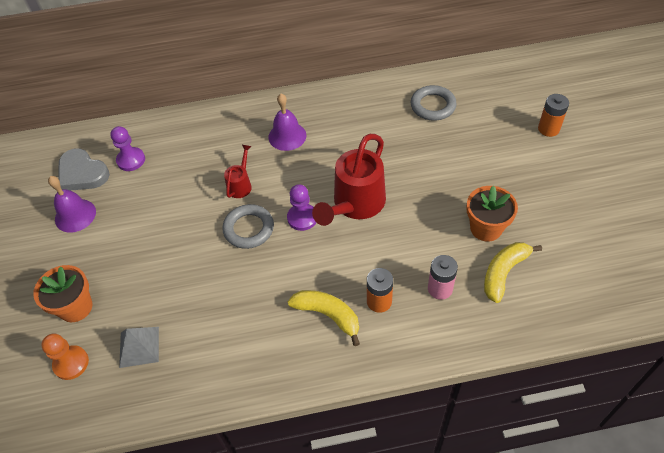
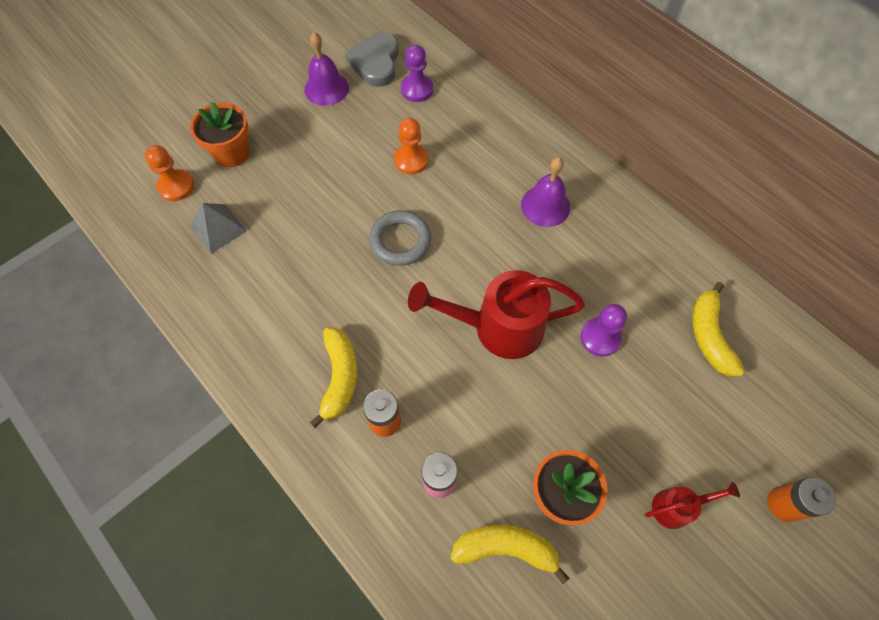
camera: 55 degrees right, 10 degrees up
red watering can [224,145,252,198] -> red watering can moved to [645,482,740,529]
purple pawn [287,184,316,231] -> purple pawn moved to [581,304,627,357]
grey ring [411,85,457,121] -> yellow banana [692,282,745,376]
none -> orange pawn [394,118,429,174]

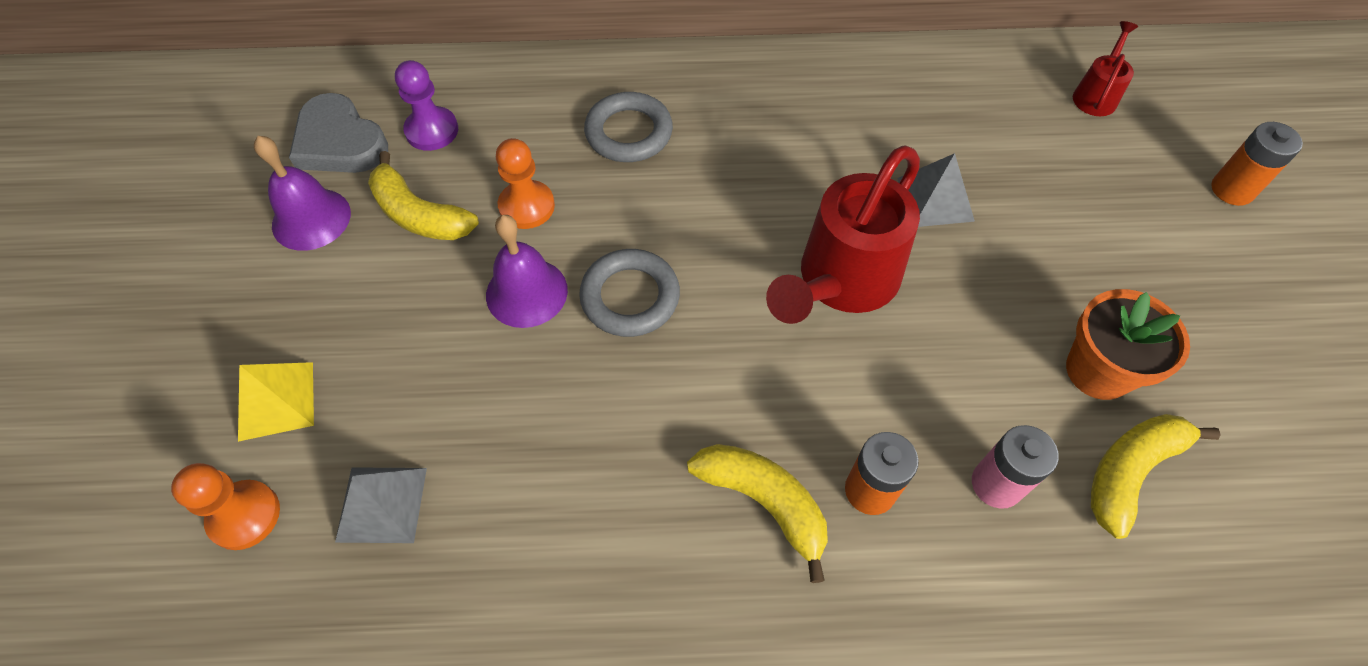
camera: 50 degrees left, 5 degrees down
orange flower pot [190,102,250,167] -> yellow pyramid [238,362,314,442]
purple bell [521,157,570,227] -> purple bell moved to [486,215,568,328]
purple pawn [581,304,627,357] -> grey pyramid [897,153,975,227]
red watering can [645,482,740,529] -> red watering can moved to [1073,21,1138,116]
yellow banana [692,282,745,376] -> yellow banana moved to [368,151,479,240]
none -> grey ring [584,92,673,162]

